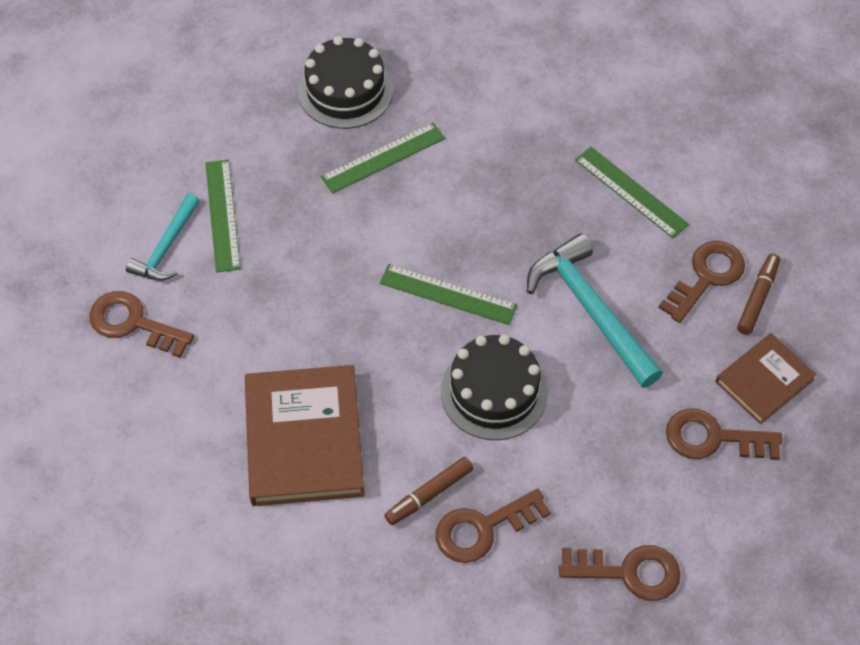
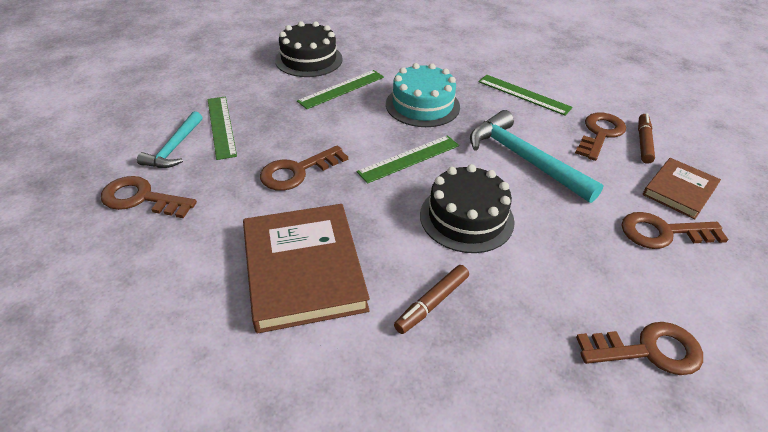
camera: 10 degrees left, 15 degrees down
green ruler [380,264,517,325] -> green ruler turned 45 degrees counterclockwise [357,135,459,184]
brown key [436,488,551,563] -> brown key moved to [260,145,348,191]
none -> turquoise cake [386,63,460,127]

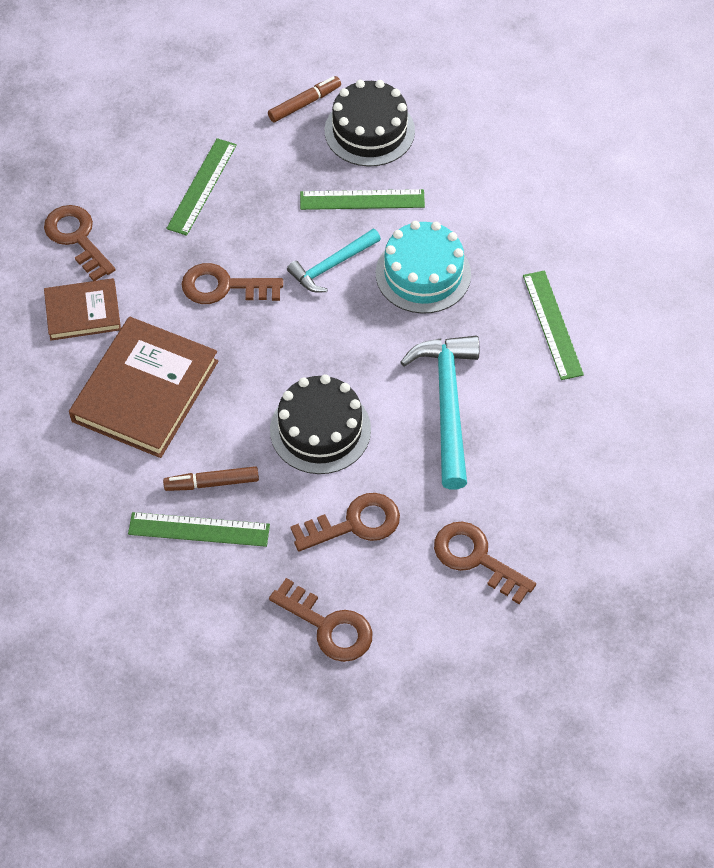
camera: 40 degrees right, 15 degrees up
turquoise hammer [137,111,202,168] -> turquoise hammer moved to [287,229,381,293]
green ruler [357,135,459,184] -> green ruler moved to [128,512,270,547]
brown key [575,113,626,161] -> brown key moved to [291,493,400,551]
brown marker [638,113,655,164] -> brown marker moved to [268,76,341,122]
brown book [643,158,721,219] -> brown book moved to [44,278,121,341]

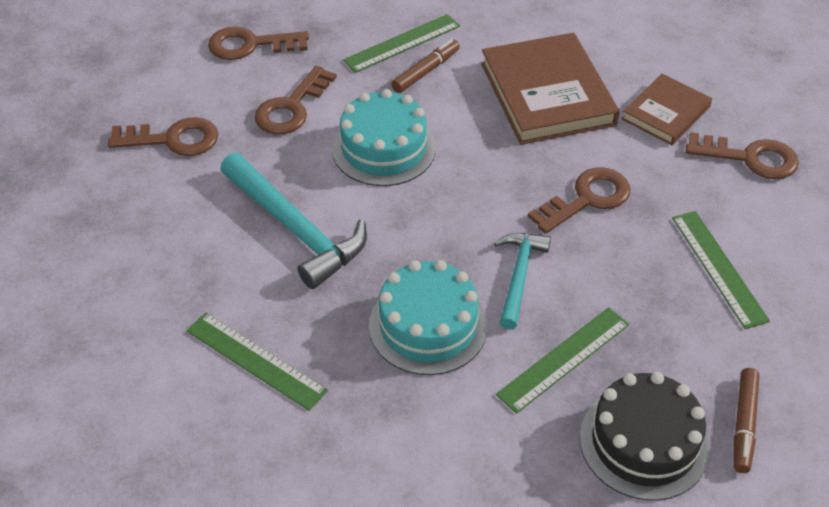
camera: 140 degrees right, 10 degrees down
black cake [270,374,371,474] -> turquoise cake [332,89,436,186]

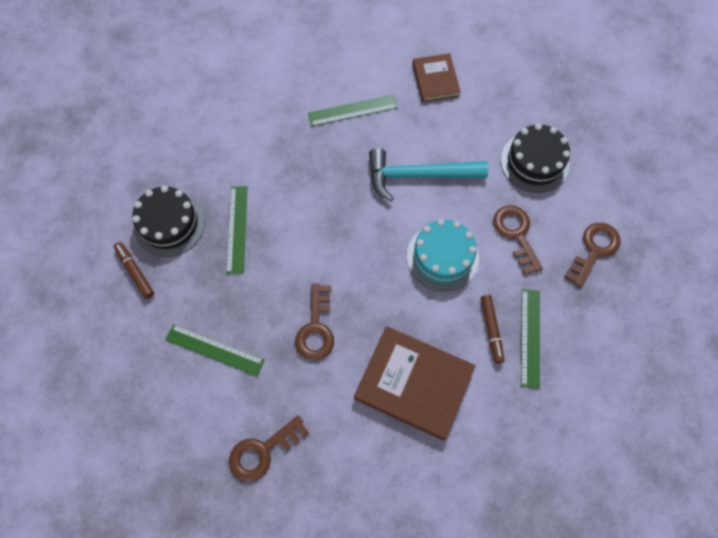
camera: 130 degrees right, 20 degrees up
brown key [108,117,218,156] -> black cake [501,123,570,193]
turquoise cake [369,260,488,375] -> none
turquoise hammer [494,233,551,330] -> none
brown book [621,74,712,145] -> brown book moved to [412,53,461,102]

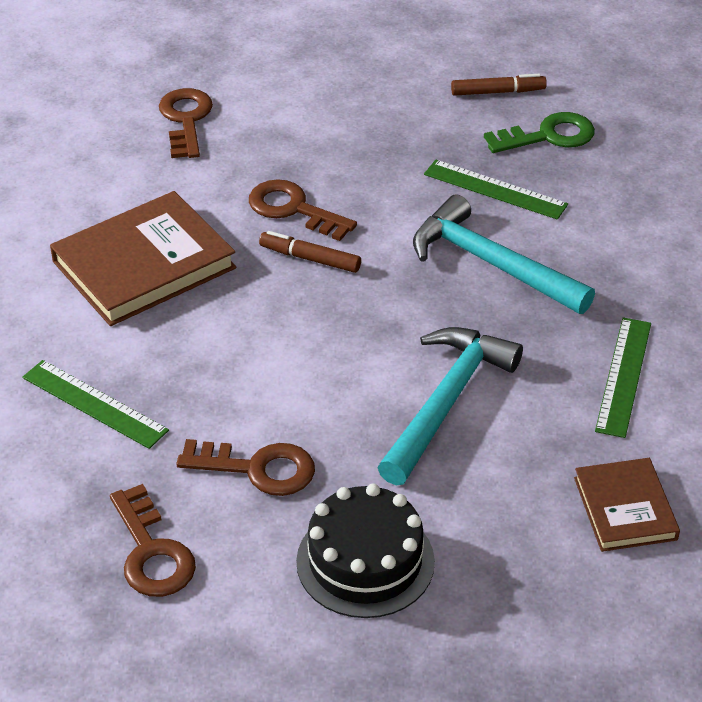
camera: 120 degrees right, 25 degrees down
black cake [132,185,205,257] -> green key [484,112,595,153]
green ruler [165,324,265,377] -> none
turquoise cake [407,219,479,291] -> none
brown book [412,53,461,102] -> brown book turned 60 degrees clockwise [574,458,680,552]
brown marker [481,295,504,364] -> brown marker moved to [259,231,361,273]
none -> turquoise hammer [413,194,595,314]

